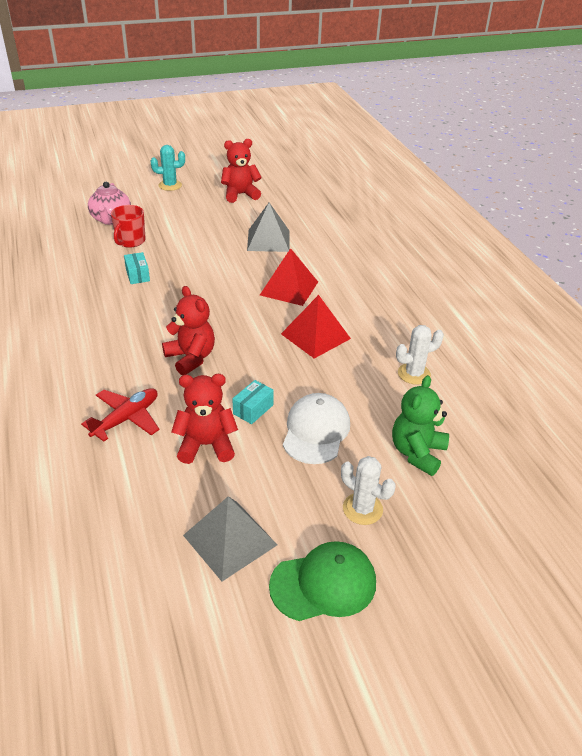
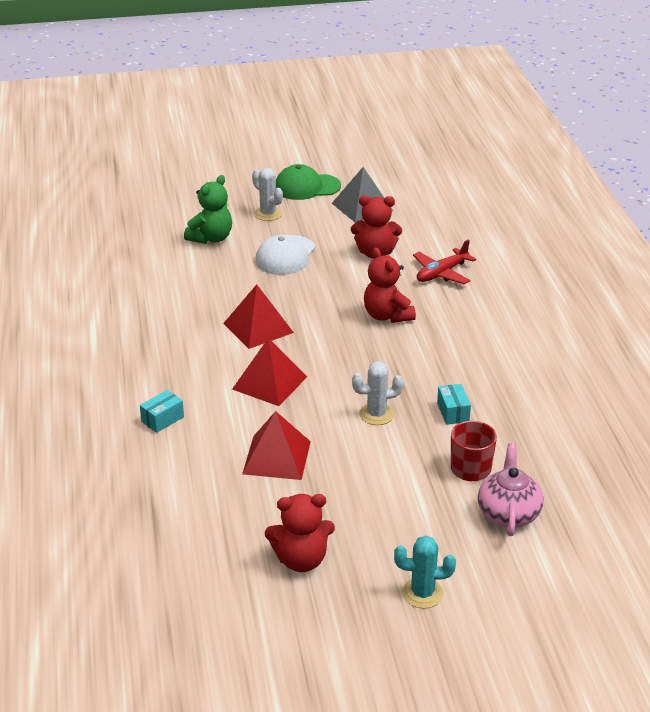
camera: 170 degrees left, 5 degrees down
turquoise box [233,380,274,424] -> turquoise box moved to [140,390,184,433]
grey pyramid [247,203,290,252] -> red pyramid [242,411,311,480]
white cactus [396,325,444,385] -> white cactus moved to [352,361,404,425]

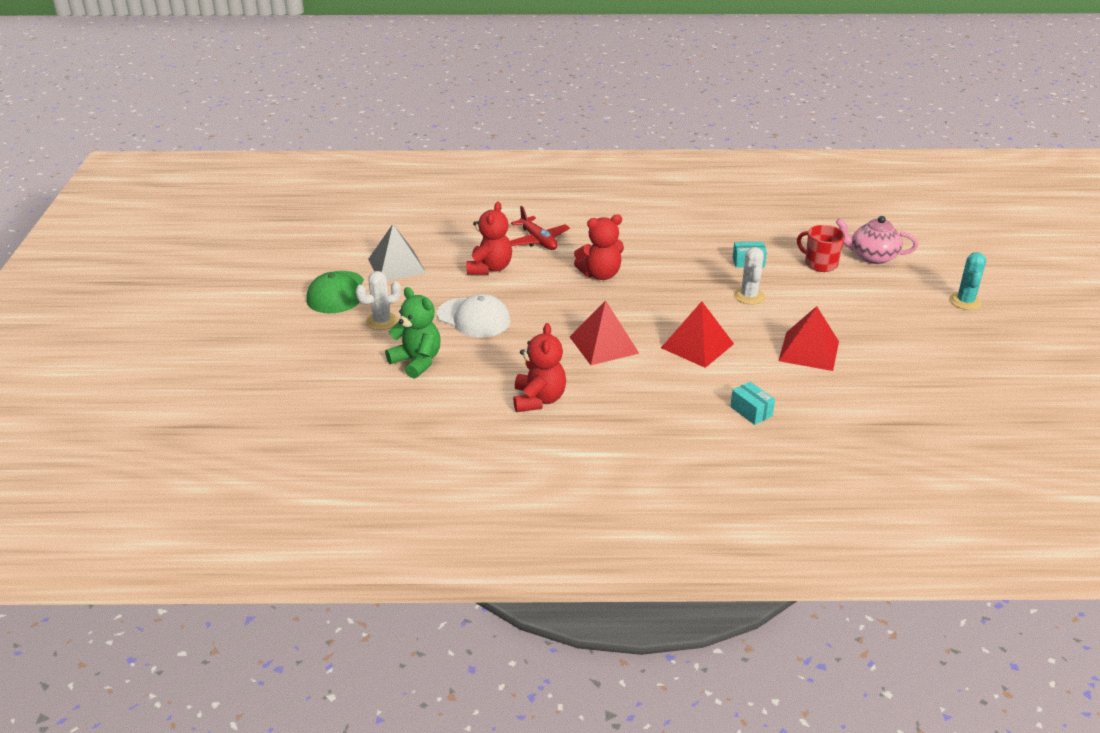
camera: 80 degrees left, 0 degrees up
red teddy bear [265,494,335,572] -> red teddy bear moved to [513,323,566,412]

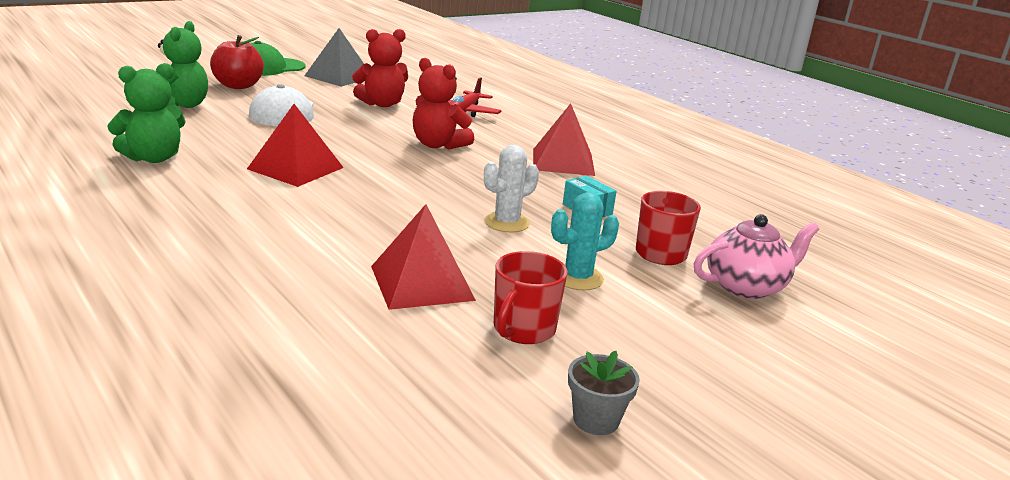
camera: 50 degrees right, 10 degrees down
white cactus [356,271,401,330] -> red apple [210,35,264,89]
red teddy bear [513,323,566,412] -> green teddy bear [107,63,186,163]
red pyramid [661,301,734,368] -> red pyramid moved to [533,103,595,176]
turquoise box [730,382,775,425] -> none
pink teapot [836,216,918,264] -> pink teapot turned 90 degrees clockwise [694,214,819,299]
turquoise cactus [949,252,986,310] -> turquoise cactus moved to [551,192,619,290]
none -> red mug [494,251,568,344]
none -> grey flower pot [568,351,640,435]

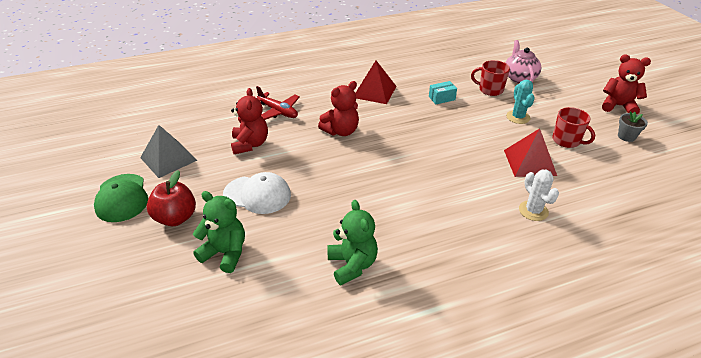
camera: 70 degrees left, 15 degrees up
red pyramid [247,104,344,187] -> none
white cactus [484,145,539,232] -> white cactus moved to [519,170,559,221]
none -> red teddy bear [602,55,651,115]

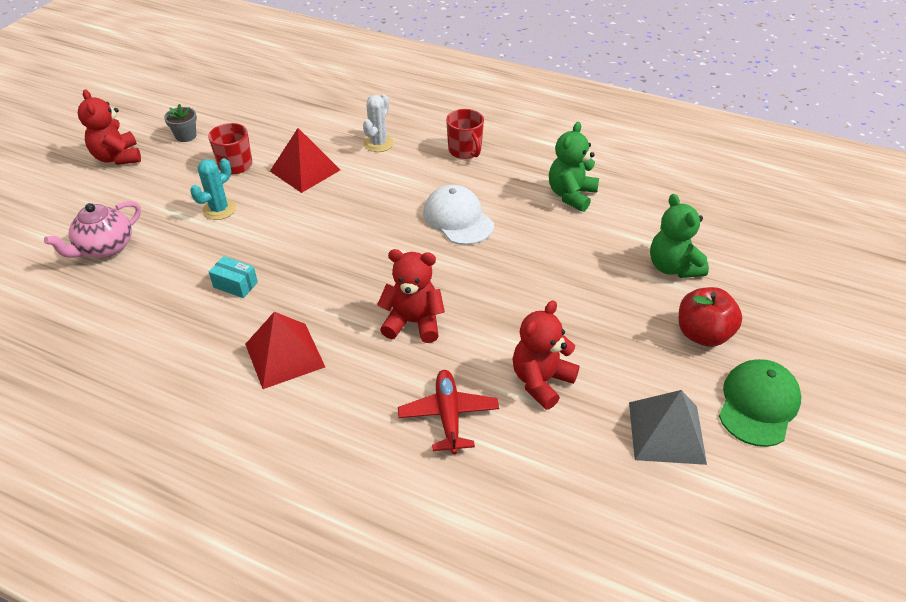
camera: 135 degrees left, 5 degrees up
white cap [223,172,291,214] -> white cap moved to [423,185,494,245]
red mug [471,60,510,96] -> red mug moved to [446,109,484,159]

